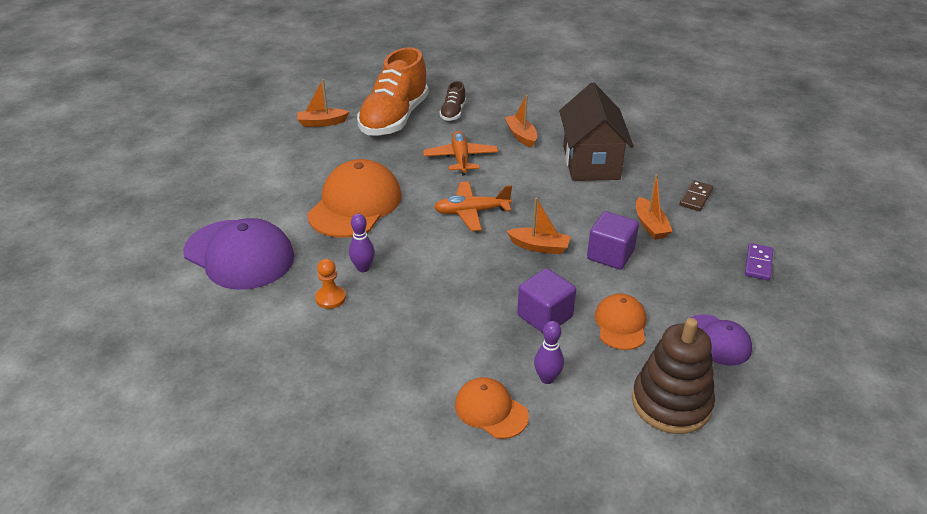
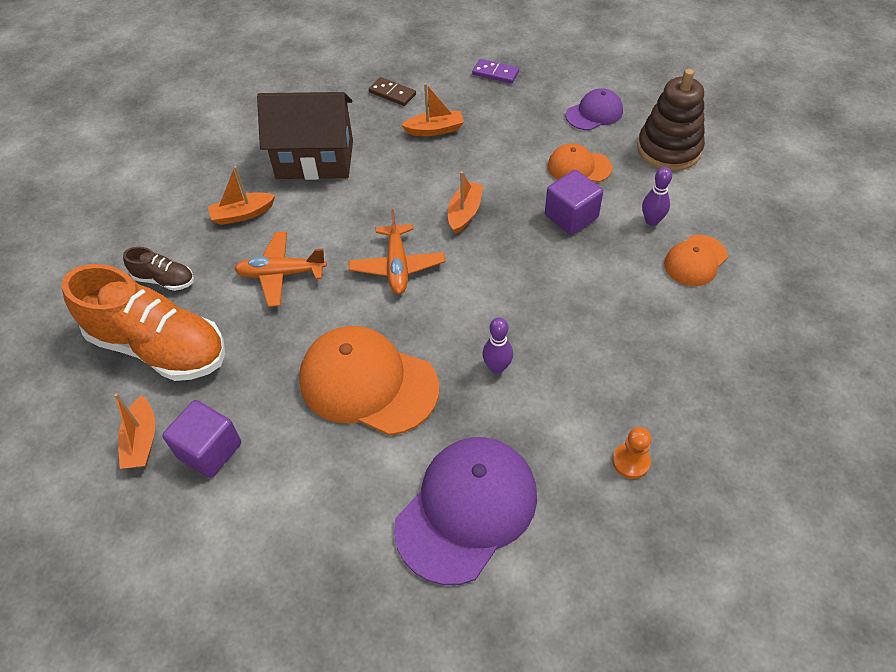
camera: 85 degrees left, 15 degrees up
orange pawn [315,259,346,309] -> orange pawn moved to [612,427,651,479]
purple cube [587,211,639,270] -> purple cube moved to [162,400,241,478]

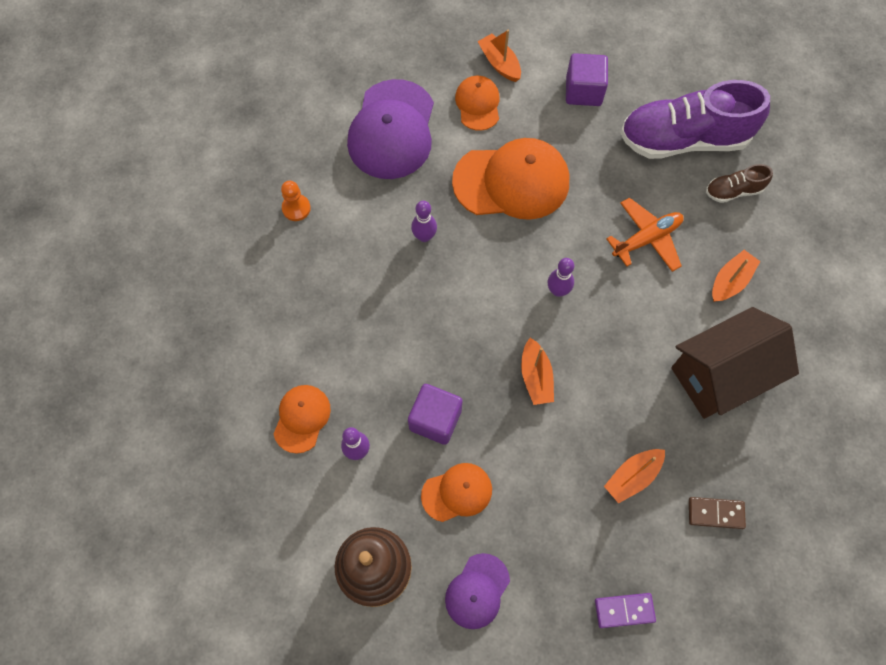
camera: 150 degrees right, 15 degrees up
orange shoe [62,264,225,381] -> purple shoe [620,80,770,159]
orange boat [114,393,155,469] -> orange boat moved to [477,30,521,82]
orange plane [349,209,445,294] -> purple bowling pin [548,258,574,297]
none -> orange cap [455,76,500,131]

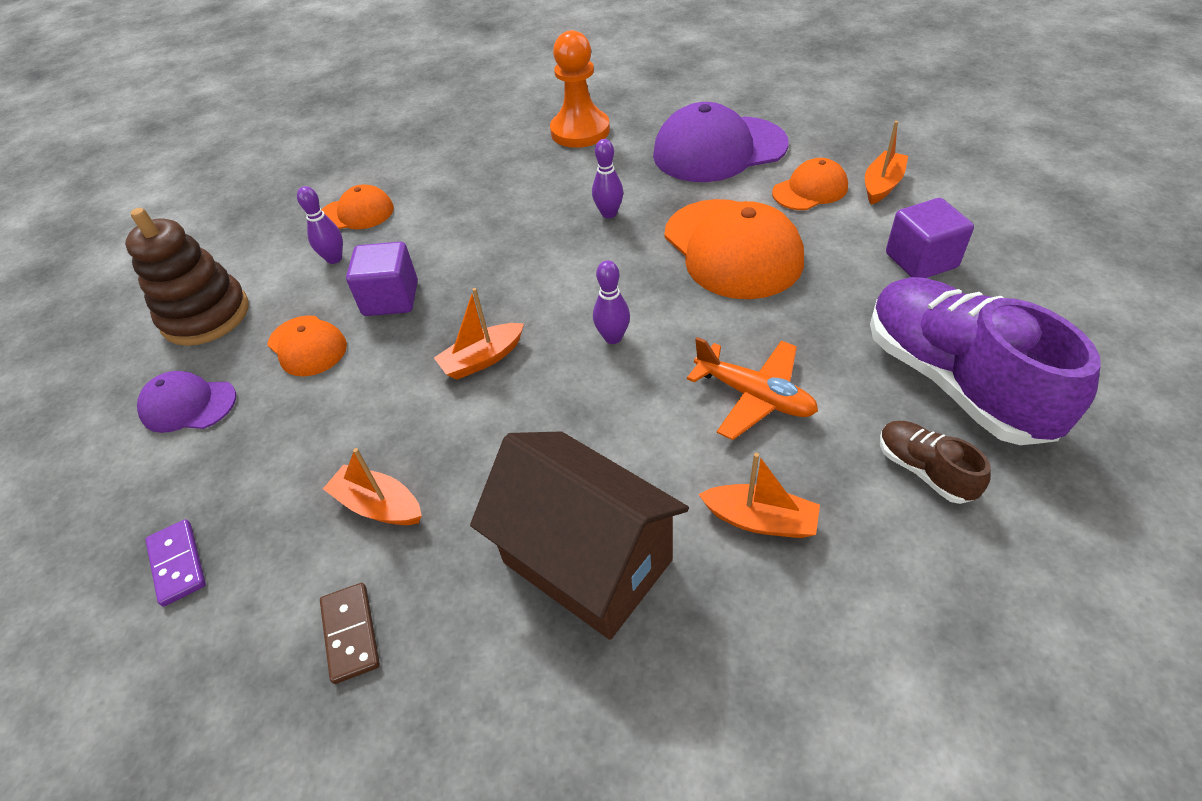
camera: 70 degrees right, 20 degrees down
orange pawn [281,181,311,221] -> orange pawn [550,30,610,148], size x1.94

